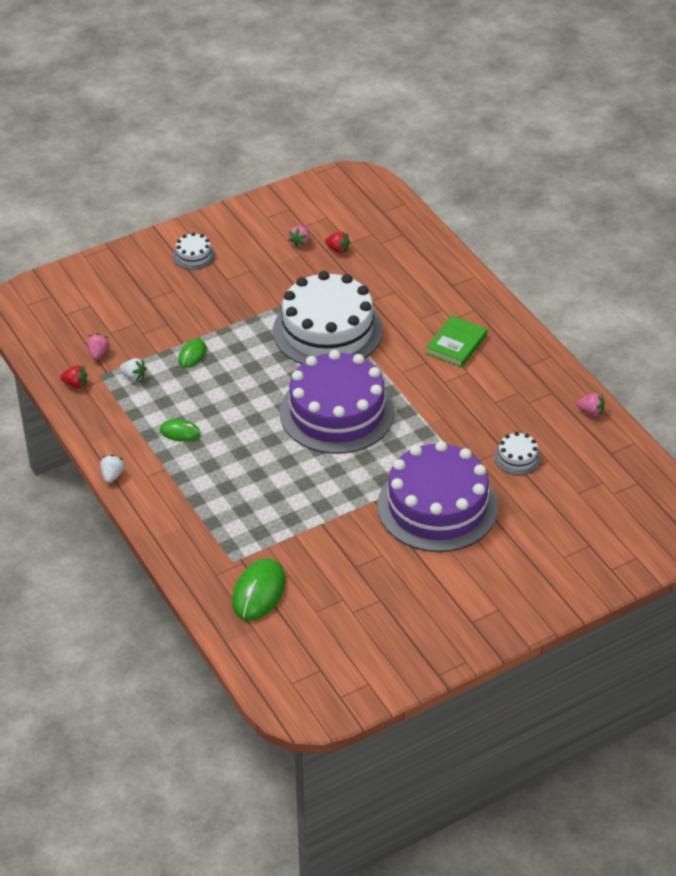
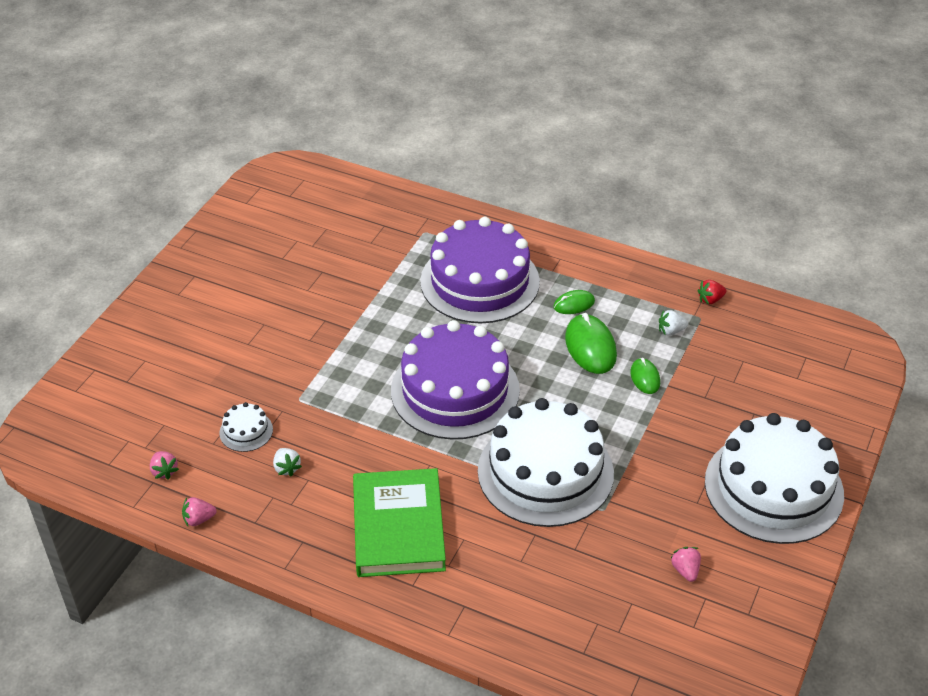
camera: 145 degrees right, 0 degrees up
pink strawberry [87,333,110,360] -> pink strawberry moved to [150,451,179,480]
white strawberry [100,455,124,483] -> white strawberry moved to [273,448,302,477]
white cake [173,232,215,270] -> white cake [705,413,844,544], size x2.48
green mouse [232,558,286,621] -> green mouse moved to [565,313,617,374]
red strawberry [325,232,350,253] -> none
purple cake [377,441,498,552] -> purple cake moved to [420,217,540,323]
green book [426,315,487,368] -> green book [353,468,446,577], size x1.66

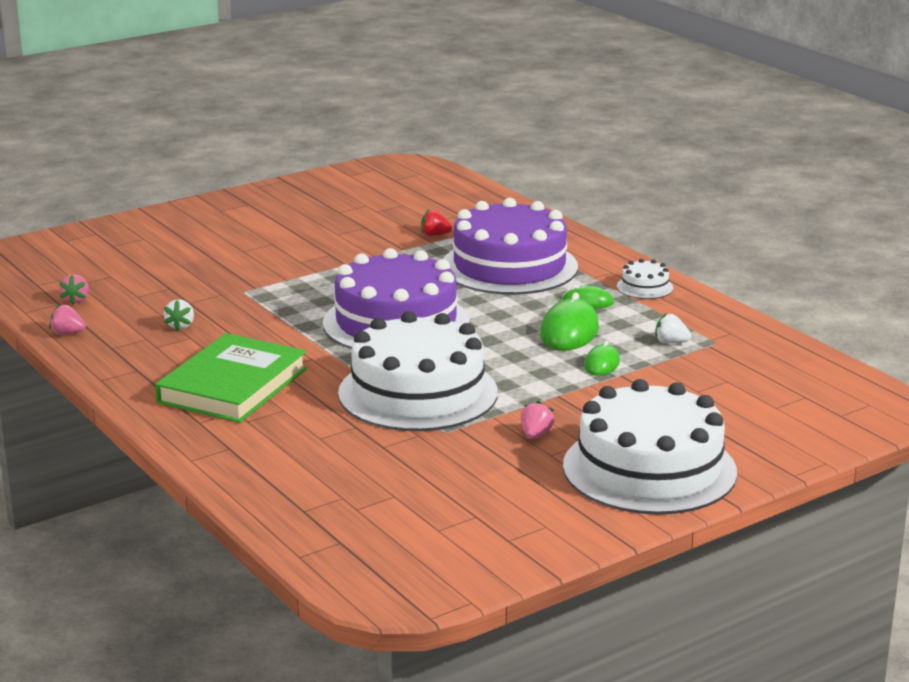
camera: 30 degrees right, 20 degrees down
white cake [219,402,273,452] -> white cake moved to [617,259,673,299]
pink strawberry [671,547,701,582] -> pink strawberry moved to [521,401,555,439]
red strawberry [697,280,726,305] -> red strawberry moved to [421,209,452,236]

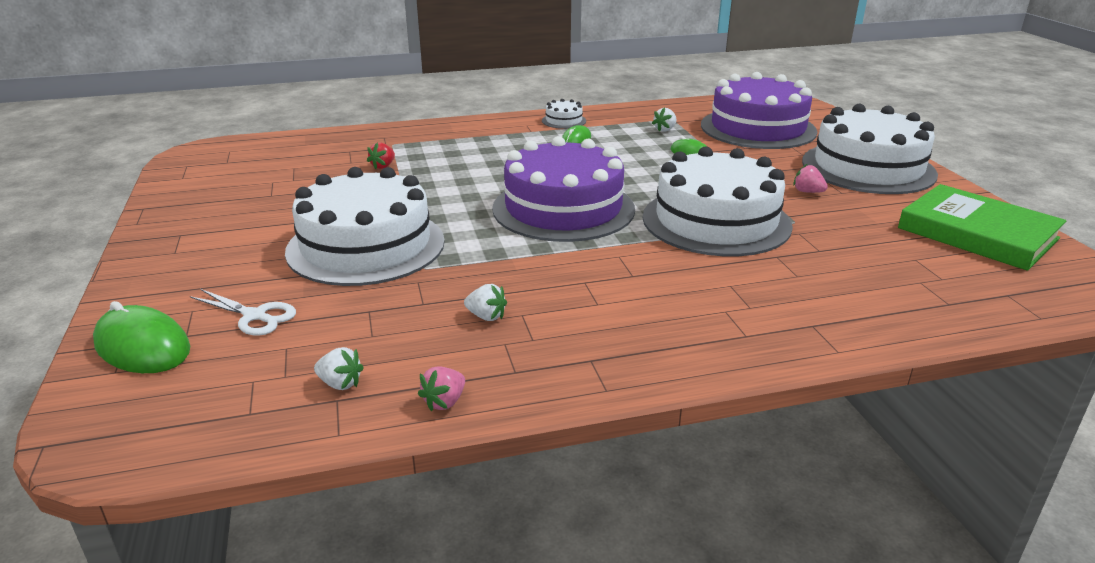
camera: 70 degrees left, 5 degrees up
pink strawberry [59,274,89,305] -> white strawberry [314,347,364,390]
green book [155,333,307,423] -> green book moved to [898,184,1067,271]
purple cake [443,198,578,295] -> purple cake moved to [701,72,817,149]
green mouse [540,293,599,350] -> green mouse moved to [93,301,190,373]
none -> white scissors [190,289,296,336]
none -> white cake [285,167,445,286]

